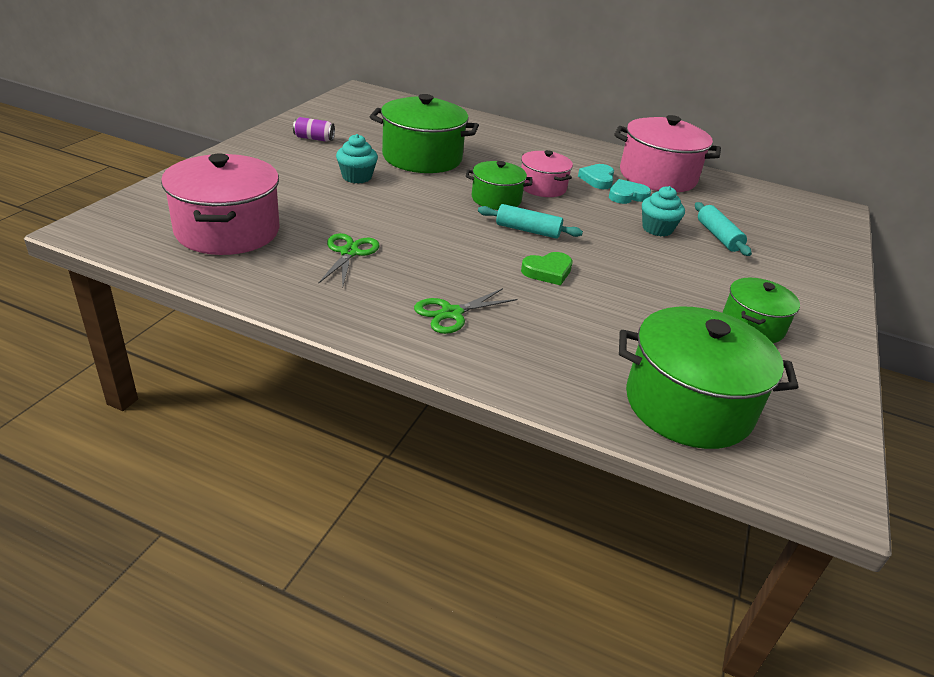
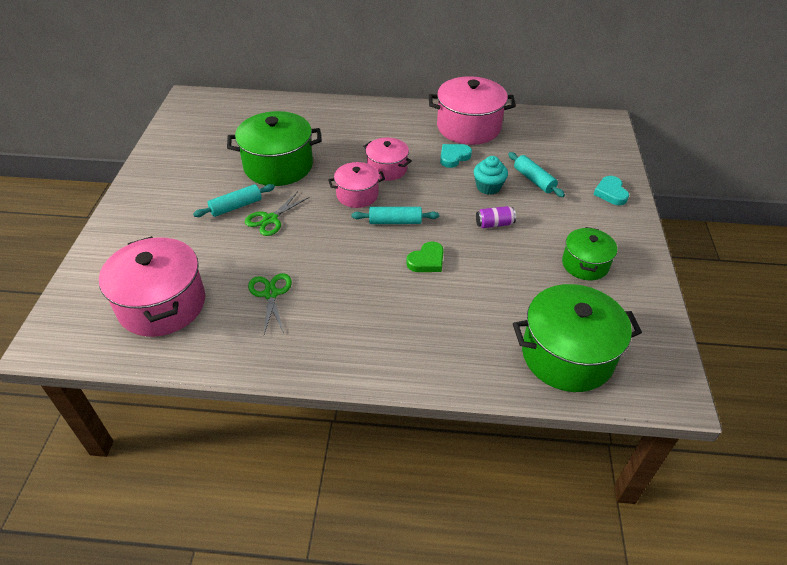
camera: 15 degrees left, 10 degrees up
purple can [293,117,335,142] -> purple can moved to [476,206,516,228]
turquoise cupcake [336,134,378,183] -> turquoise rolling pin [193,184,275,217]
green scissors [414,288,517,334] -> green scissors moved to [245,192,310,236]
green pot [466,161,532,210] -> pink pot [328,162,385,208]
turquoise heart [578,164,614,189] -> turquoise heart moved to [593,176,629,205]

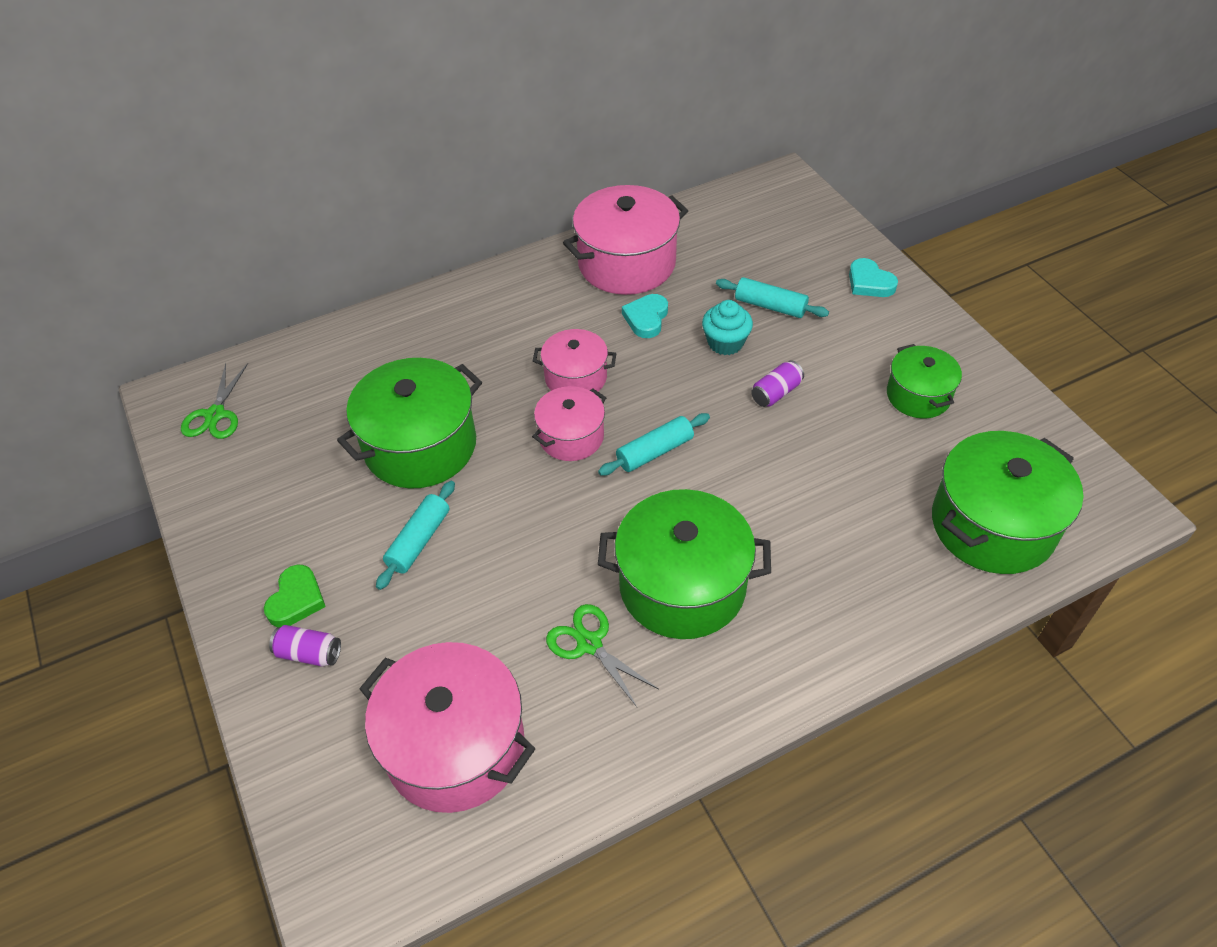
camera: 30 degrees left, 5 degrees up
green scissors [245,192,310,236] -> green scissors moved to [181,363,248,439]
green heart [406,241,444,272] -> green heart moved to [264,565,326,627]
none -> purple can [269,625,341,667]
none -> green pot [598,489,771,639]

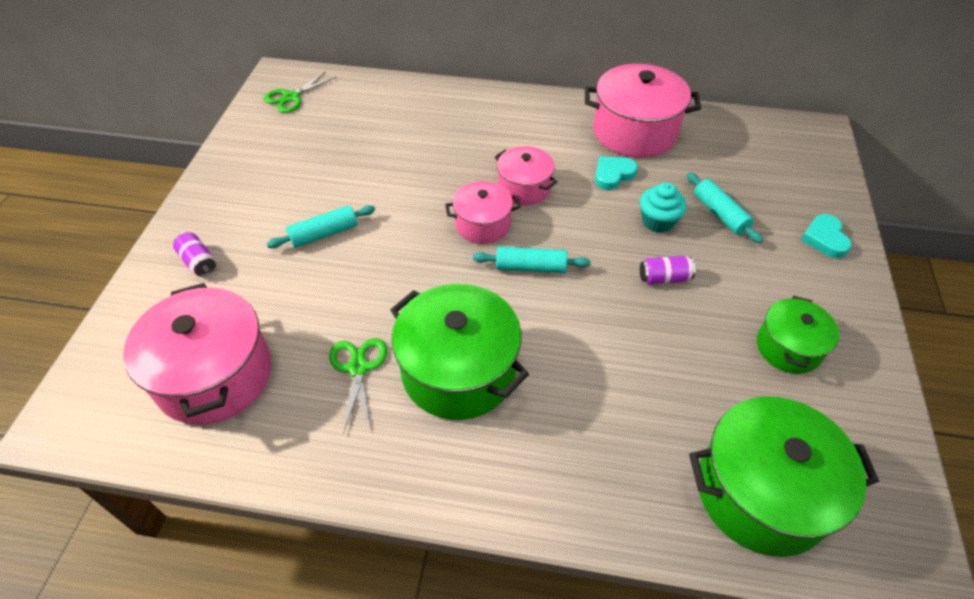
camera: 35 degrees right, 0 degrees up
green heart [264,565,326,627] -> none
green pot [337,358,482,488] -> none

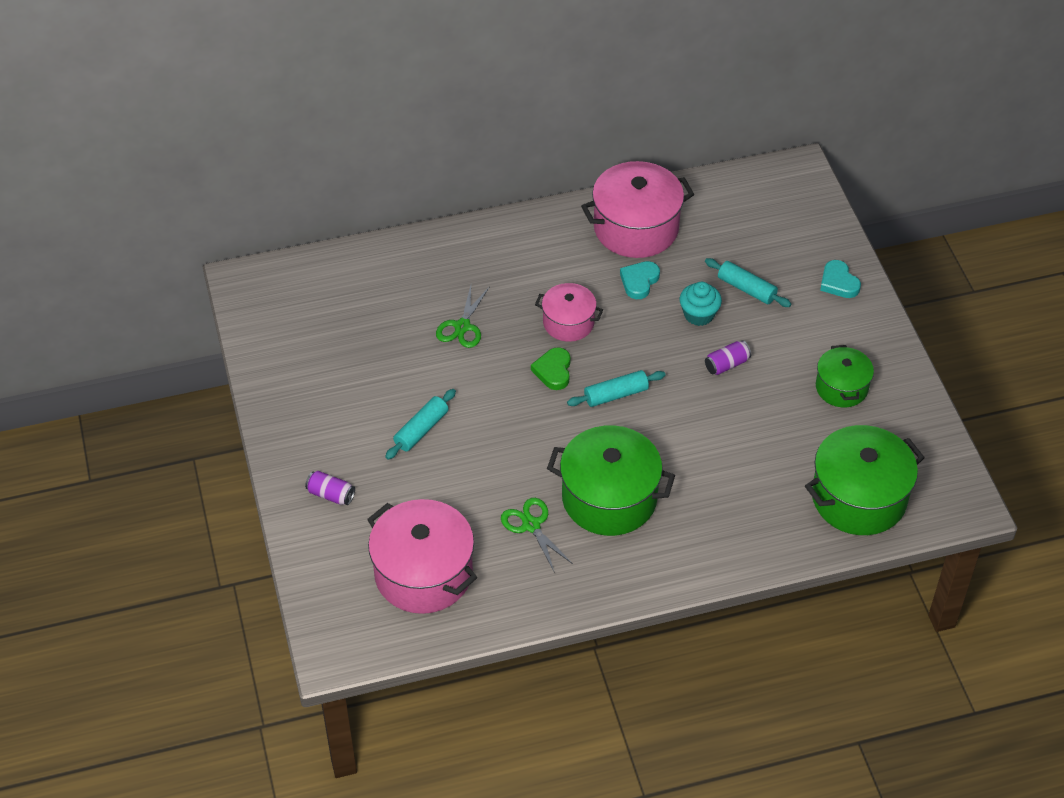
camera: 25 degrees left, 0 degrees up
green scissors [264,71,337,113] -> green scissors moved to [436,286,490,348]
pink pot [445,181,521,244] -> green heart [531,347,571,390]

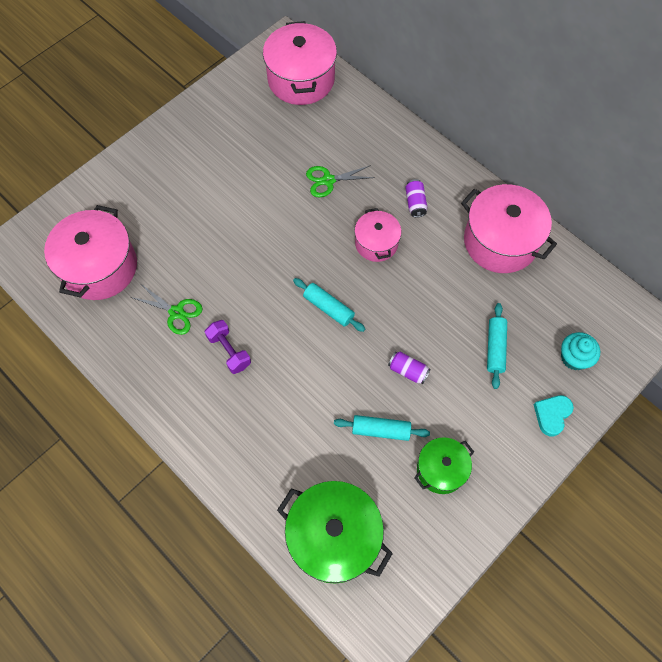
camera: 60 degrees right, 15 degrees up
purple can [305,471,355,505] -> purple can moved to [405,179,427,218]
turquoise rolling pin [385,389,456,459] -> turquoise rolling pin moved to [334,415,430,441]
green scissors [501,498,573,573] -> green scissors turned 90 degrees clockwise [131,284,202,335]
green heart [531,347,571,390] -> none
green pot [547,425,675,536] -> purple dumbbell [205,320,251,374]
turquoise heart [620,261,660,299] -> none
turquoise cupcake [680,282,722,326] -> turquoise cupcake moved to [561,332,600,370]
none -> pink pot [263,21,337,105]

